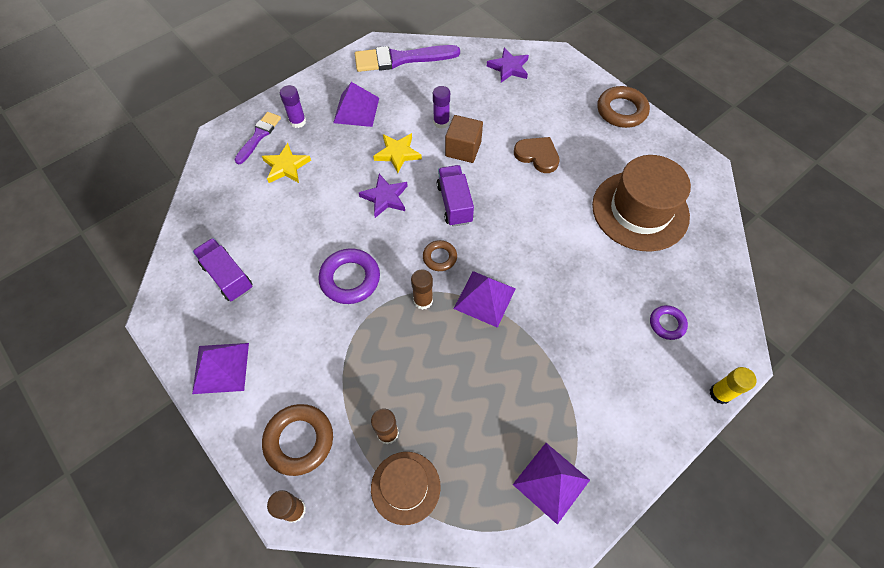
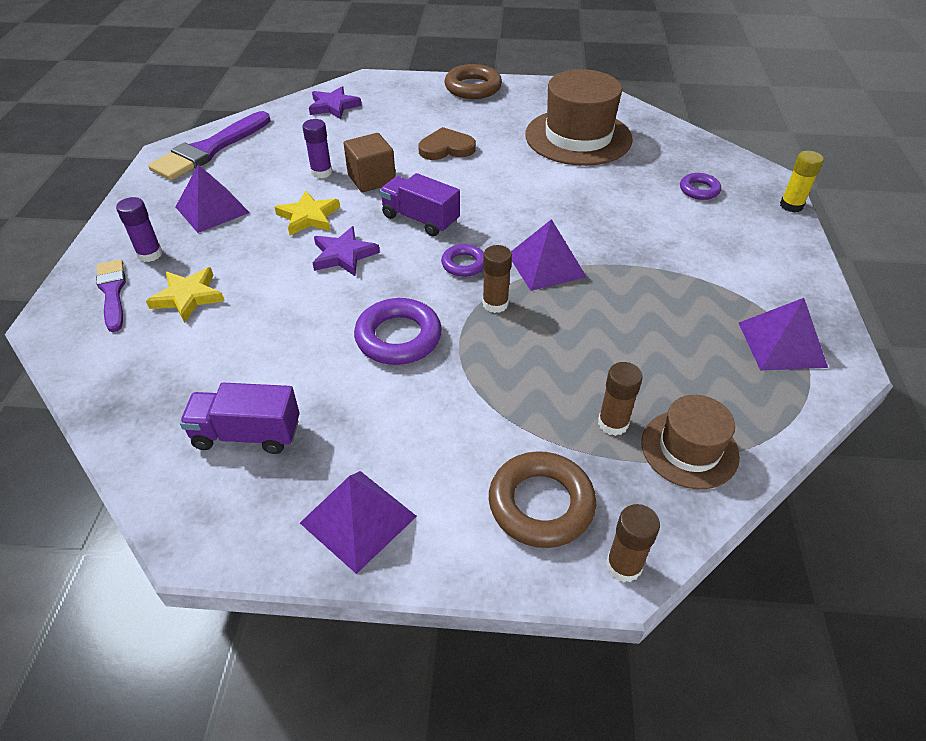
camera: 45 degrees left, 15 degrees down
brown ring [423,240,457,271] -> purple ring [441,244,484,277]

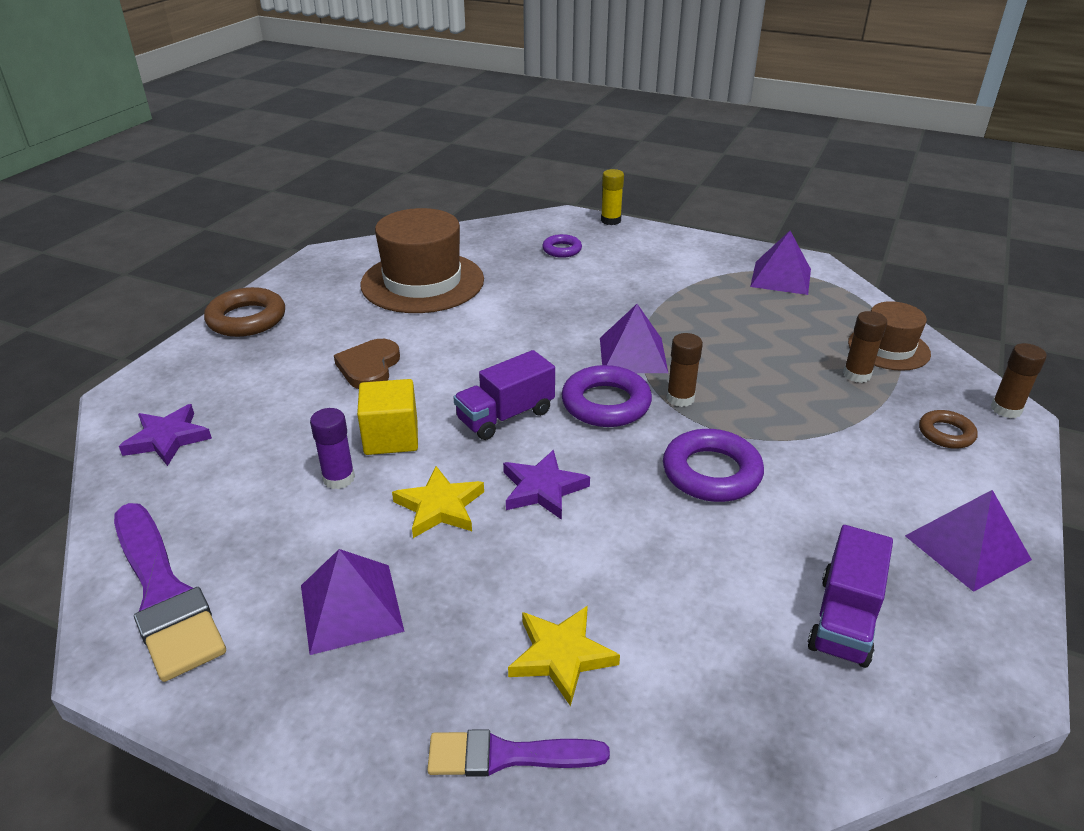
camera: 70 degrees left, 10 degrees down
purple glue stick [116,197,163,262] -> none
brown cube [344,133,396,192] -> yellow cube [357,379,418,455]
purple ring [441,244,484,277] -> purple ring [561,365,652,427], size x1.72
brown ring [489,451,596,548] -> brown ring [919,410,978,449], size x0.58

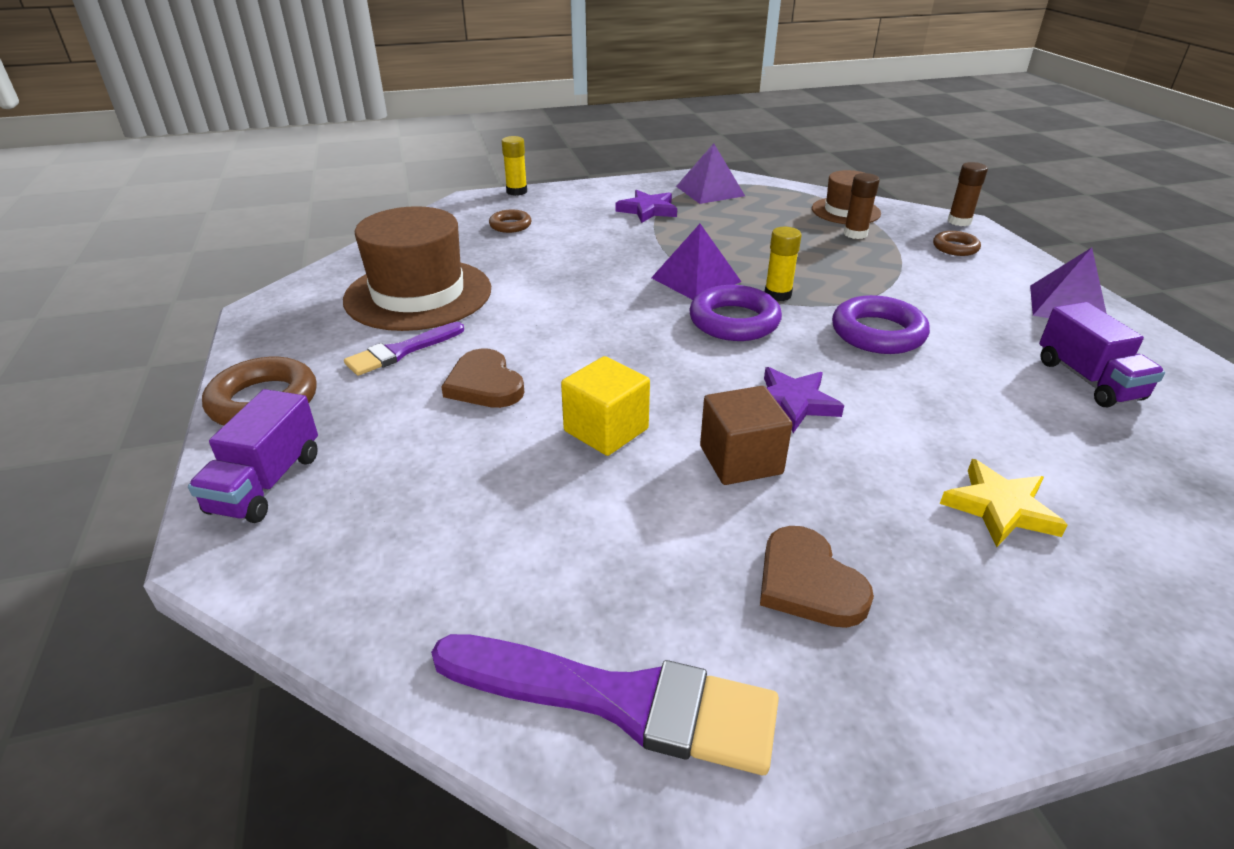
camera: 40 degrees left, 0 degrees up
purple star [119,404,212,466] -> purple star moved to [616,190,677,223]
purple pyramid [301,549,405,655] -> brown heart [760,526,874,628]
purple glue stick [310,408,355,489] -> none
yellow star [392,466,484,538] -> brown cube [700,386,793,485]
purple brush [427,729,610,777] -> purple brush moved to [344,322,464,376]
purple truck [453,350,555,440] -> purple truck moved to [188,389,318,523]
purple ring [542,234,582,258] -> brown ring [489,210,532,233]
brown glue stick [667,333,703,407] -> yellow glue stick [765,227,802,301]

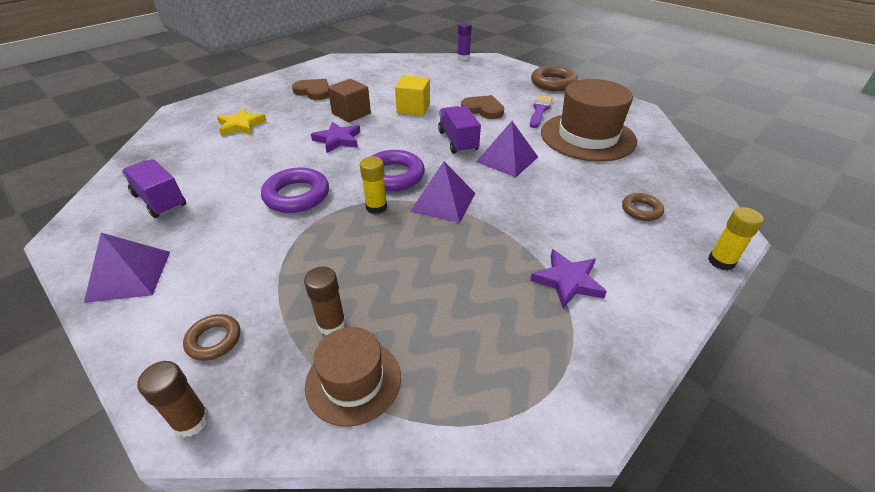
camera: 150 degrees right, 5 degrees up
purple truck [188,389,318,523] -> purple truck moved to [438,106,481,154]
purple brush [431,634,779,775] -> none
purple pyramid [676,143,745,204] -> purple pyramid moved to [476,121,538,177]
none -> purple glue stick [457,22,472,60]

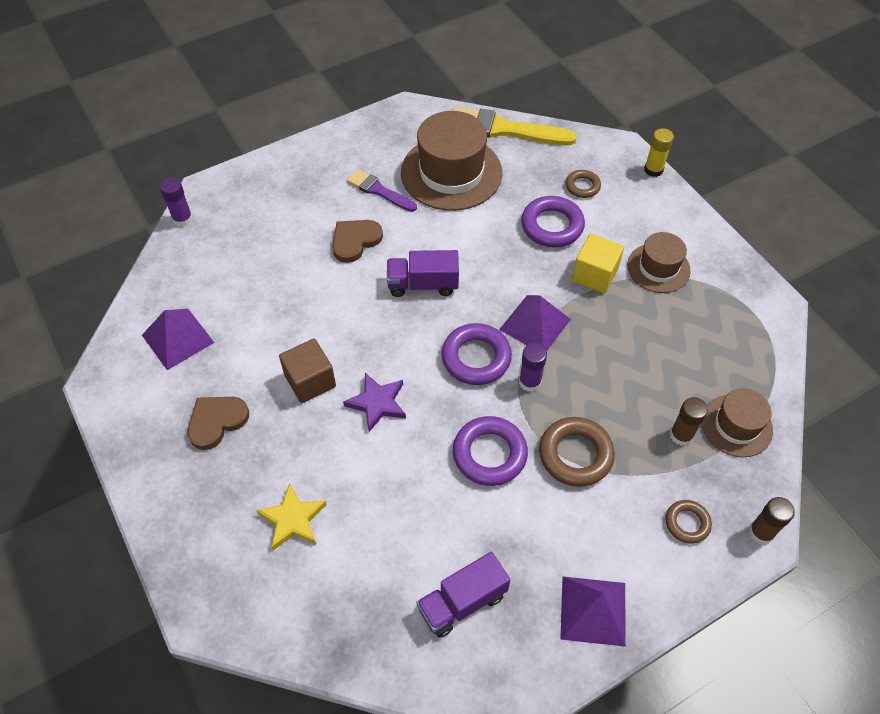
camera: 75 degrees left, 15 degrees up
yellow glue stick [360,157,387,214] -> purple glue stick [519,343,547,392]
yellow cube [395,75,430,116] -> yellow cube moved to [572,234,624,293]
purple pyramid [476,121,538,177] -> purple pyramid moved to [142,309,214,370]
purple star [530,249,607,308] -> brown hat [627,232,691,293]
brown ring [531,66,578,91] -> brown ring moved to [539,417,615,487]
none -> yellow brush [454,107,577,145]
none -> purple ring [521,196,585,247]

